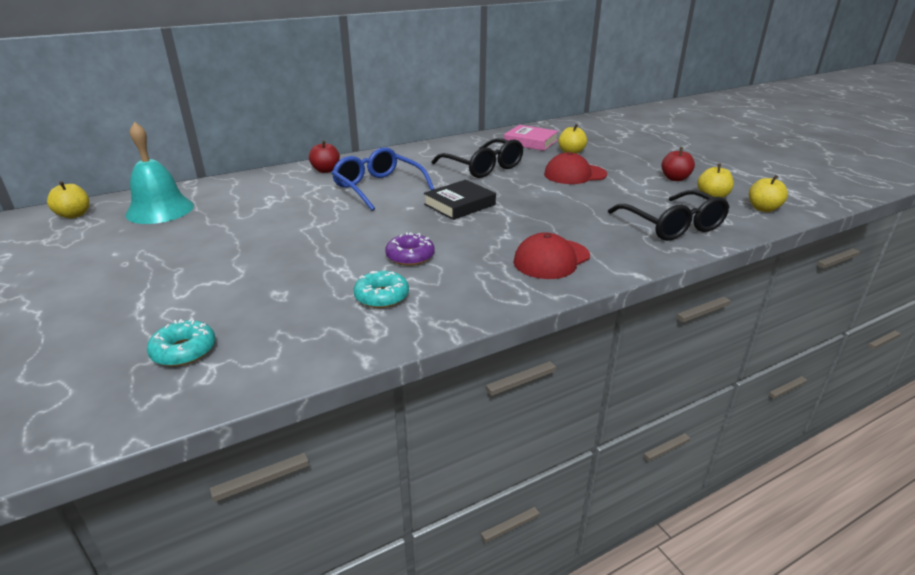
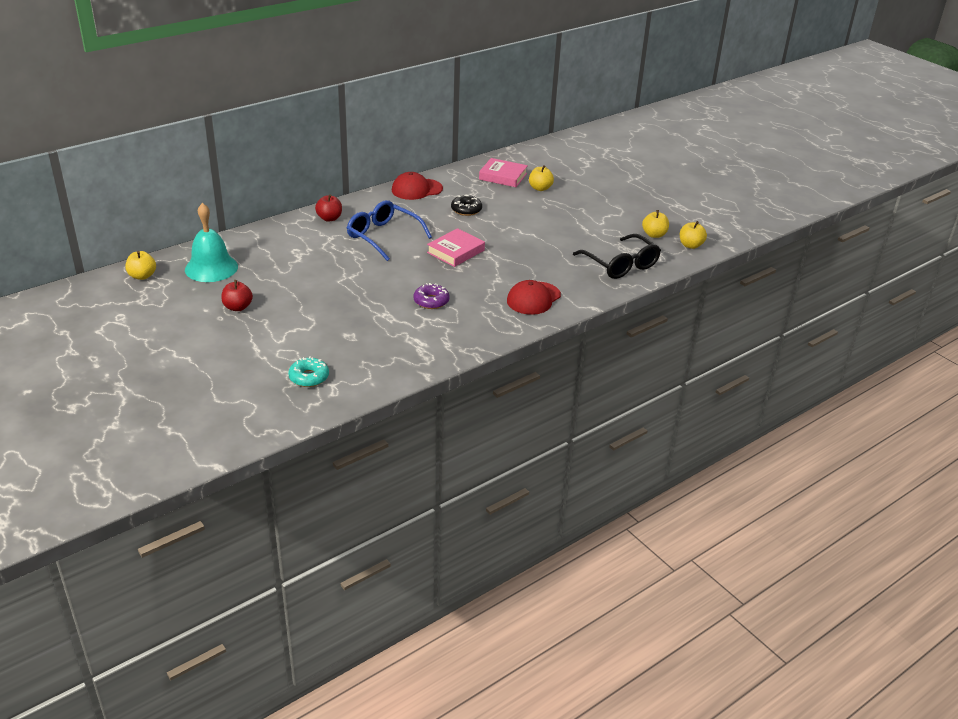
camera: 10 degrees left, 5 degrees up
turquoise donut [353,271,409,308] -> none
black book [424,180,496,220] -> pink book [427,228,485,267]
black glasses [431,138,524,178] -> black donut [451,195,482,216]
red cap [544,152,607,184] -> red cap moved to [392,172,443,200]
red apple [661,147,695,181] -> red apple moved to [221,280,253,311]

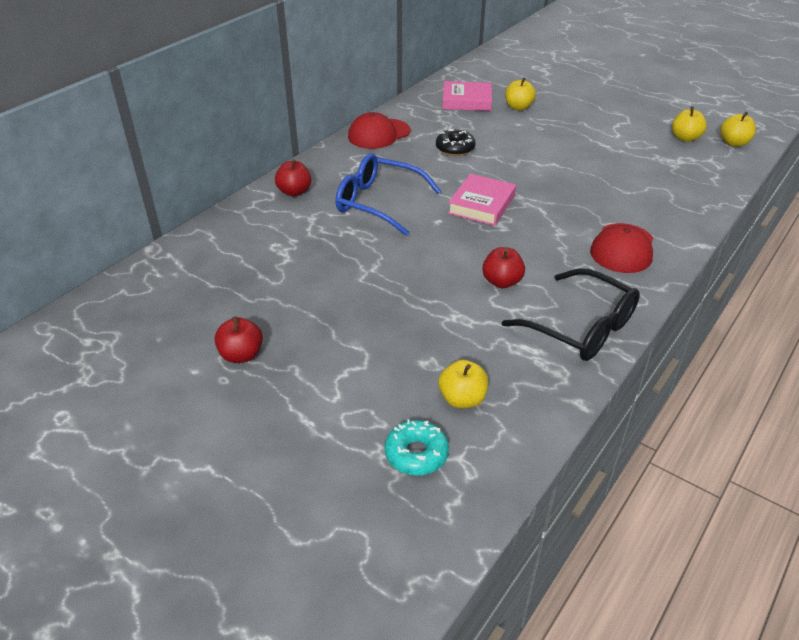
camera: 15 degrees left, 5 degrees up
yellow apple [125,251,156,280] -> yellow apple moved to [438,360,488,408]
turquoise bell [185,203,238,282] -> none
purple donut [413,283,450,309] -> red apple [482,247,525,288]
black glasses [573,234,661,279] -> black glasses moved to [502,268,640,361]

